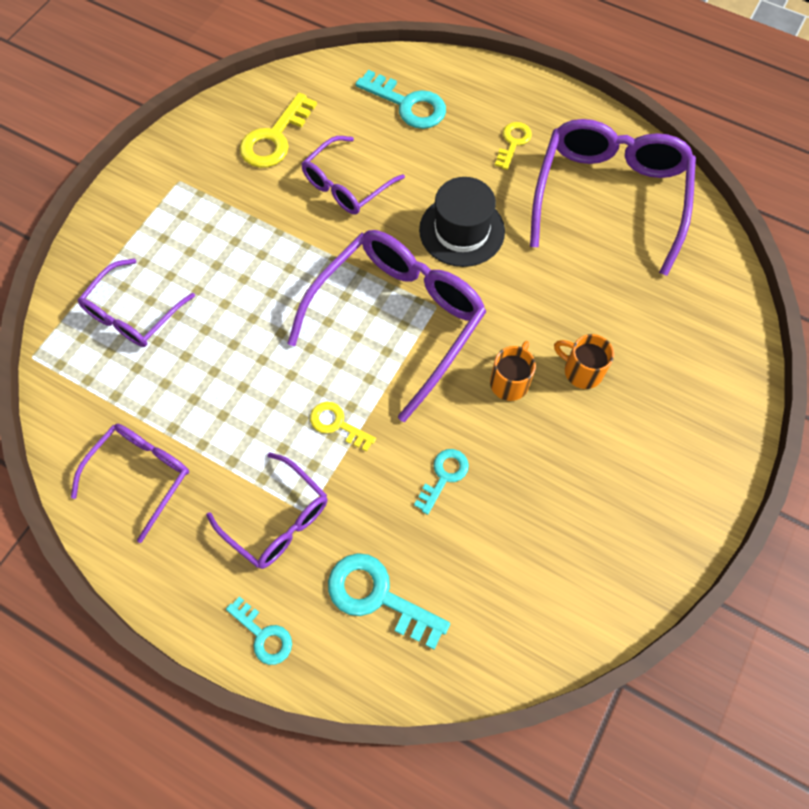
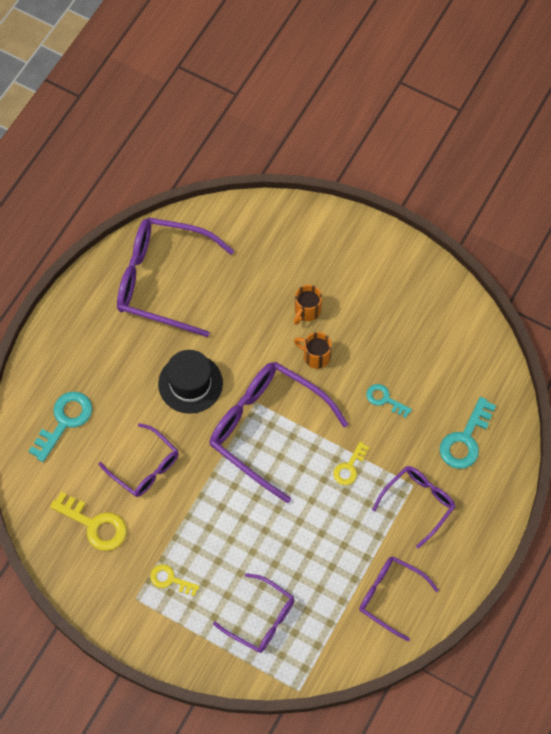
camera: 90 degrees left, 0 degrees up
turquoise key [226,596,292,665] -> none
yellow key [495,122,532,170] -> yellow key moved to [150,564,200,597]

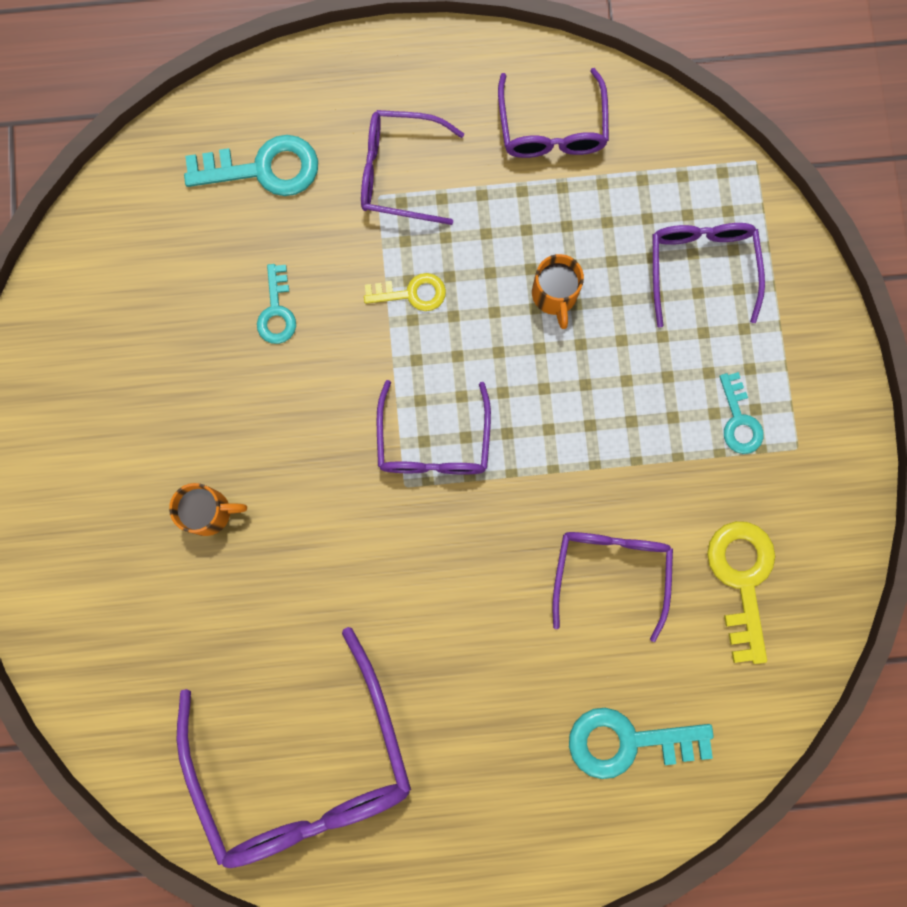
camera: 125 degrees left, 15 degrees up
yellow key [150,564,200,597] -> turquoise key [720,372,764,454]
black hat [158,350,223,414] -> none
purple glasses [210,362,348,503] -> purple glasses [377,380,491,474], size x0.57
orange mug [294,332,332,369] -> orange mug moved to [532,254,584,329]

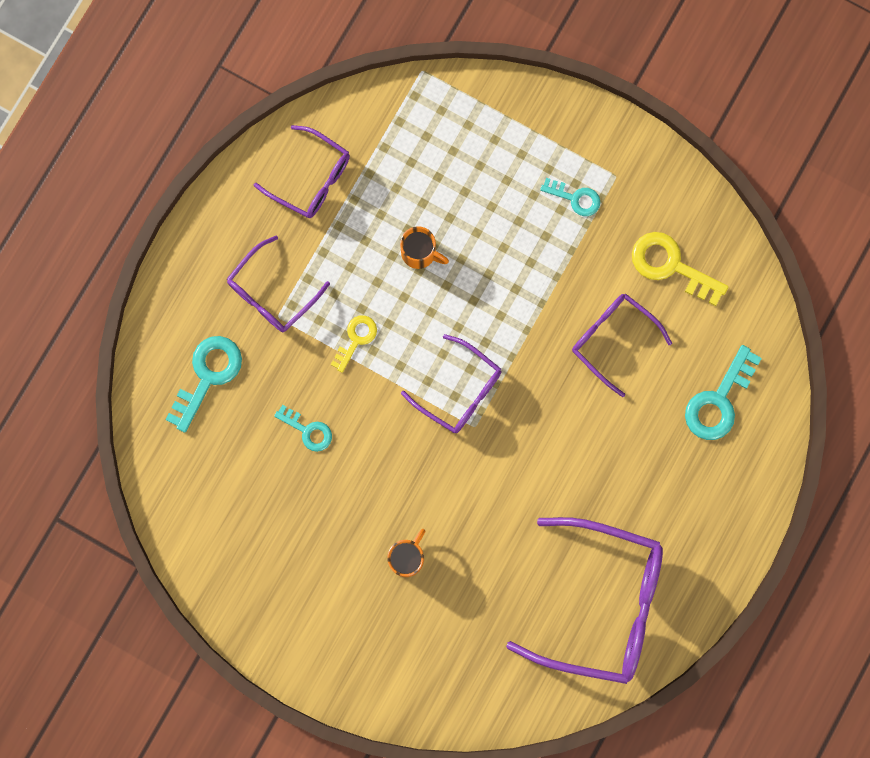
camera: 55 degrees left, 0 degrees up
purple glasses [653,223,765,328] -> none

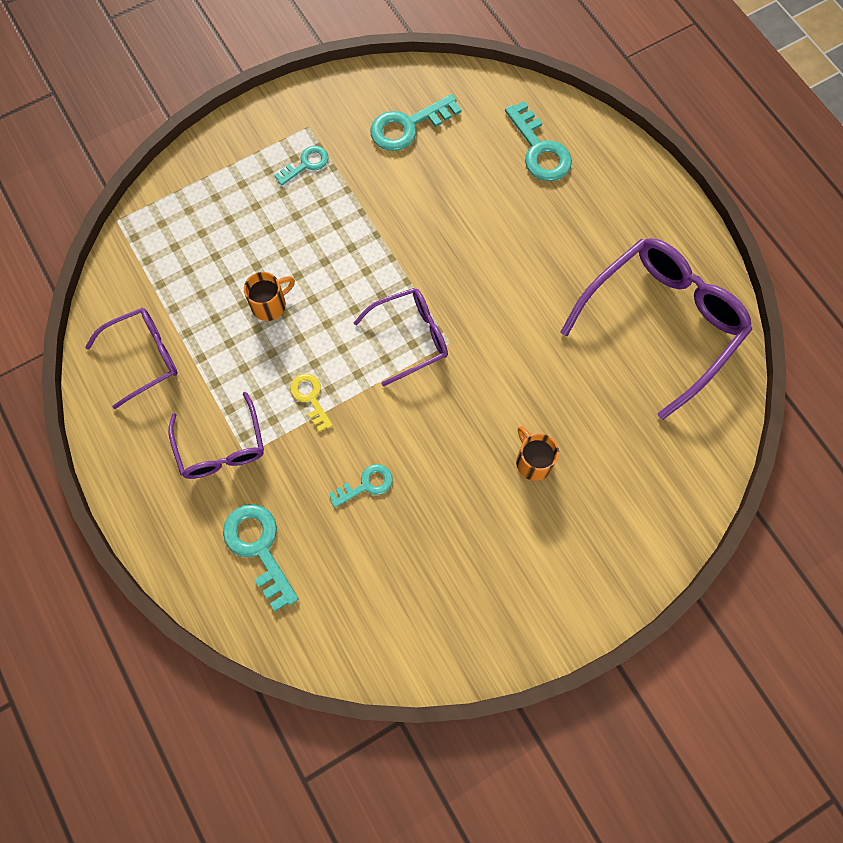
camera: 60 degrees left, 10 degrees down
purple glasses [572,293,672,397] -> none
yellow key [632,232,728,306] -> turquoise key [370,94,462,151]

